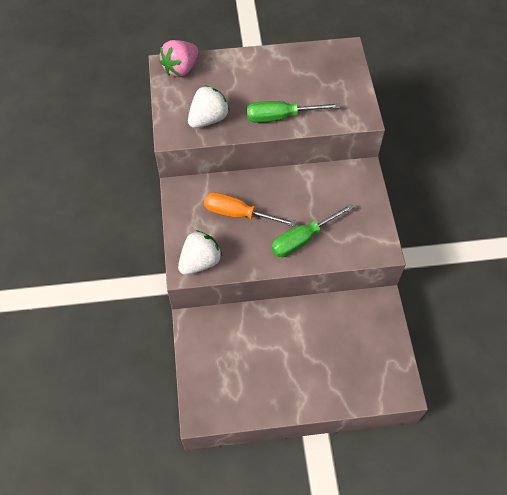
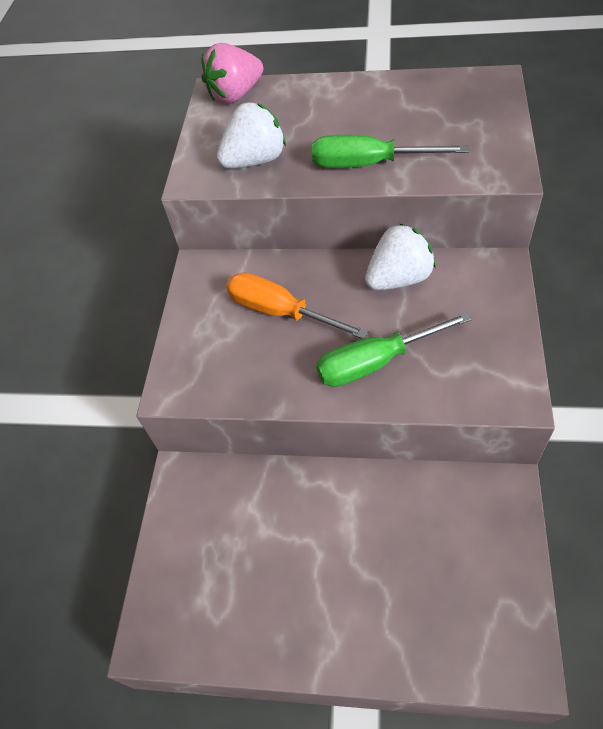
camera: 20 degrees right, 5 degrees down
white strawberry [178,230,222,275] -> white strawberry moved to [365,223,436,290]

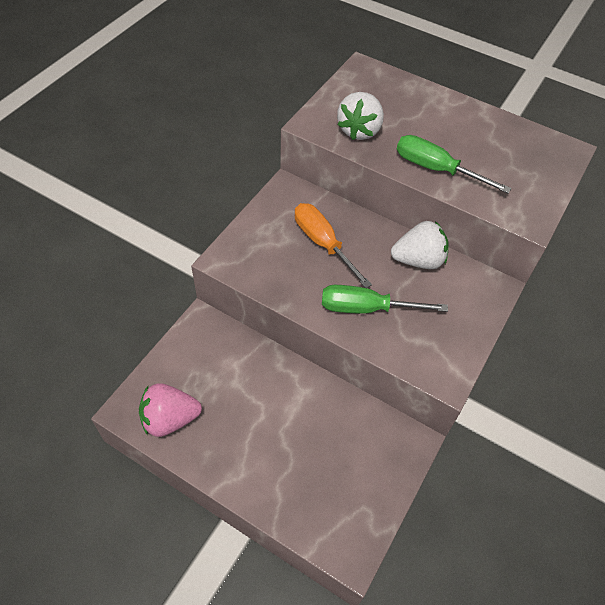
camera: 15 degrees right, 0 degrees up
pink strawberry [202,43,263,104] -> pink strawberry moved to [139,383,202,437]
white strawberry [217,103,286,168] -> white strawberry turned 120 degrees clockwise [337,92,384,140]

